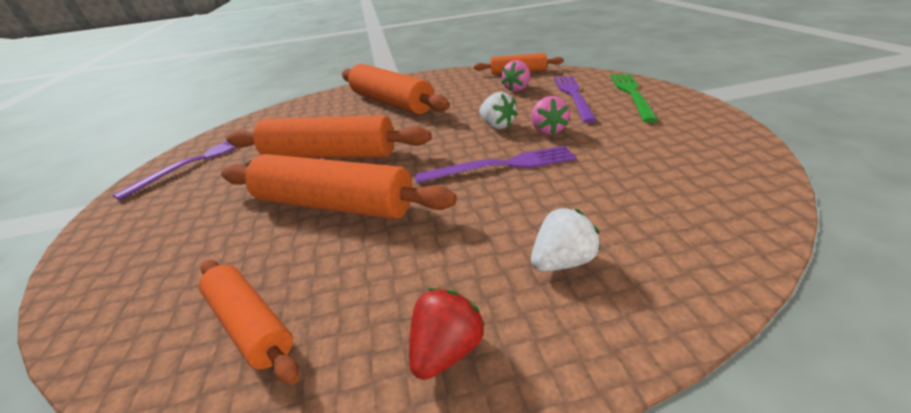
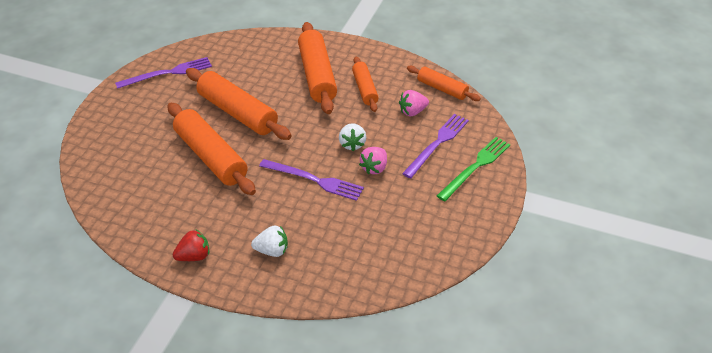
camera: 30 degrees right, 10 degrees up
orange rolling pin [199,260,299,385] -> orange rolling pin moved to [352,56,379,112]

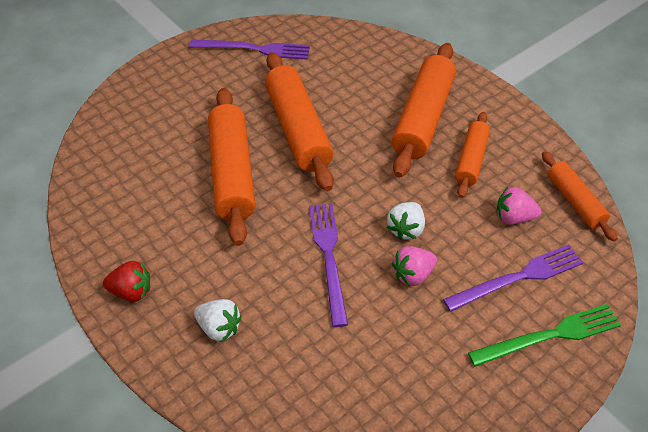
camera: 30 degrees right, 5 degrees up
purple fork [259,159,364,201] -> purple fork turned 150 degrees counterclockwise [309,203,348,327]

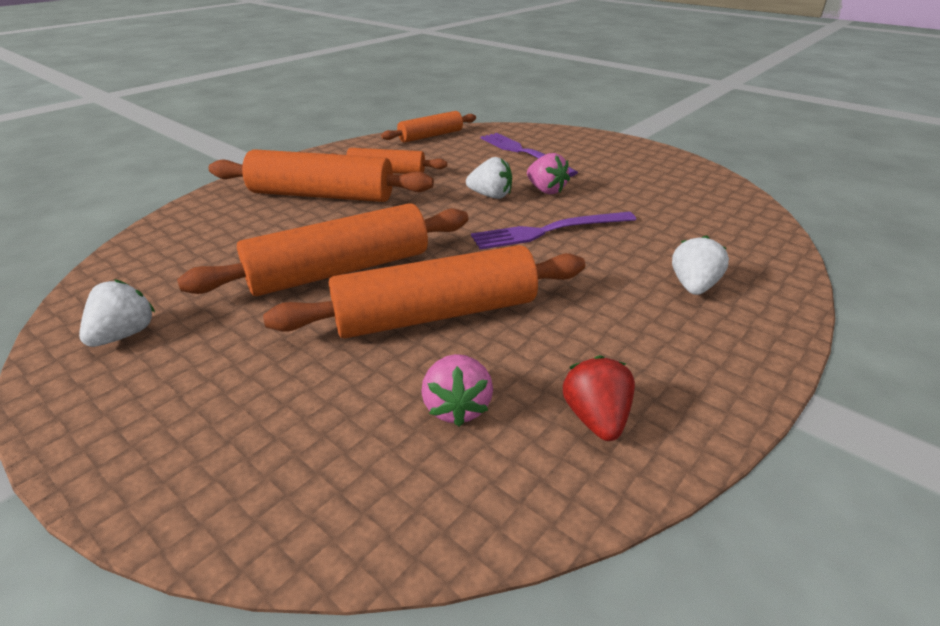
camera: 100 degrees left, 15 degrees down
red strawberry [103,261,150,302] -> red strawberry moved to [563,355,635,441]
purple fork [189,40,310,60] -> white strawberry [79,279,155,347]
green fork [468,304,621,367] -> none
pink strawberry [496,187,541,225] -> pink strawberry moved to [422,354,493,427]

